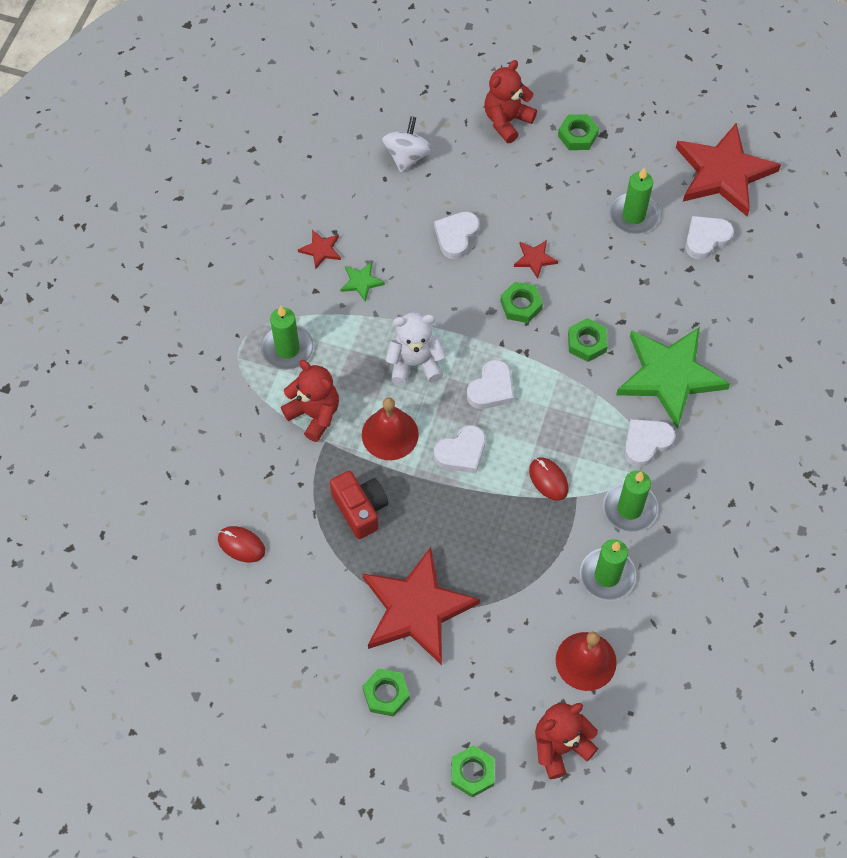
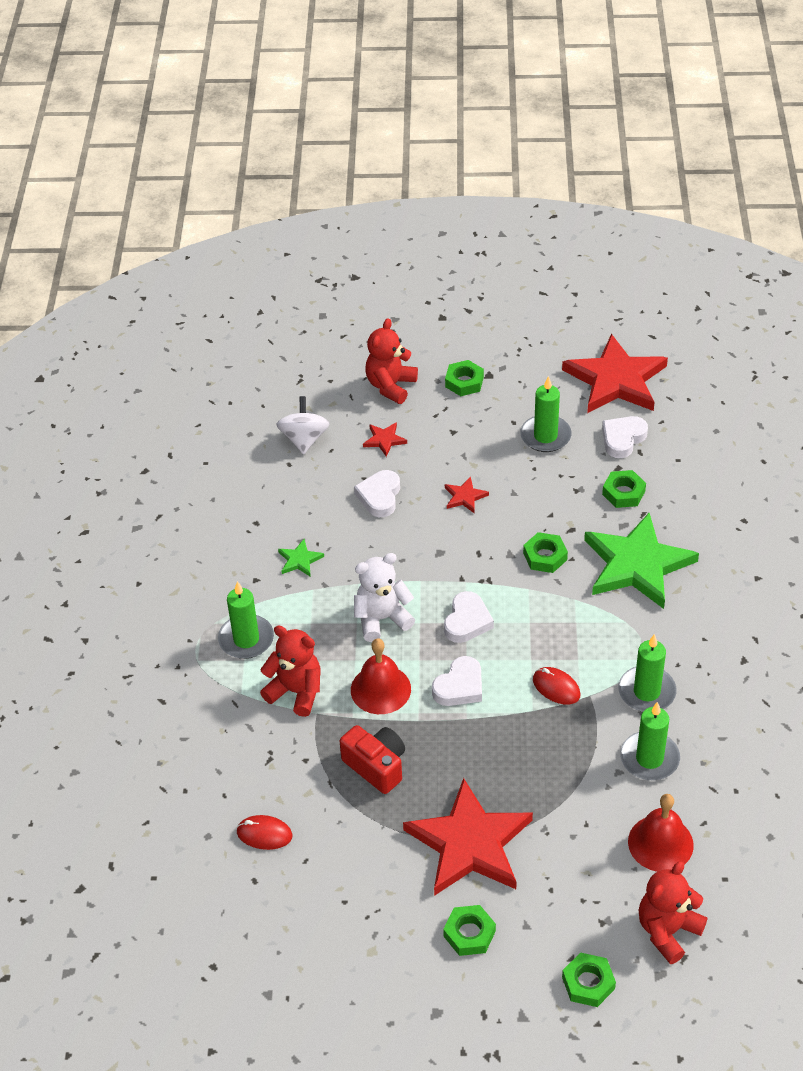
camera: 15 degrees left, 15 degrees down
red star [298,230,341,269] -> red star moved to [363,422,407,457]
green nut [500,282,543,323] -> green nut moved to [602,470,646,508]
white heart [624,419,675,467] -> none

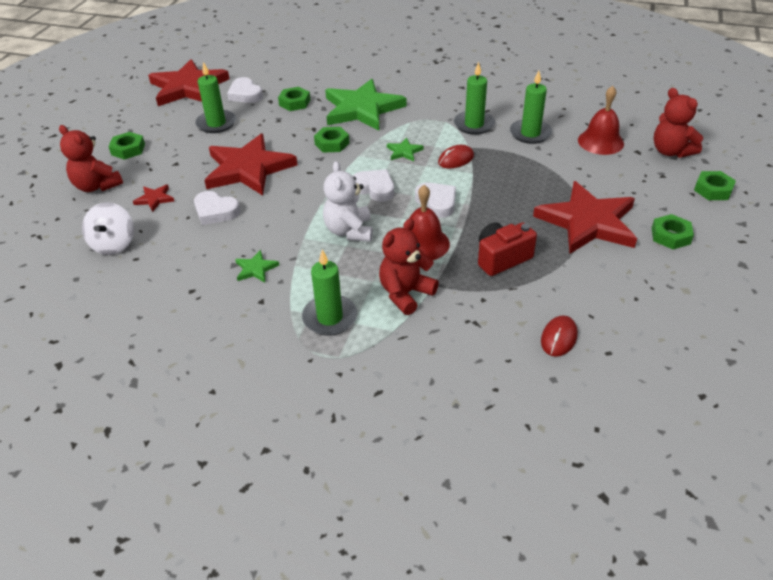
camera: 75 degrees left, 5 degrees down
white spinning top [276,396,330,455] -> white spinning top turned 105 degrees counterclockwise [82,202,134,255]
red star [445,476,489,514] -> red star [204,134,297,196], size x2.44
none -> green star [387,138,424,161]

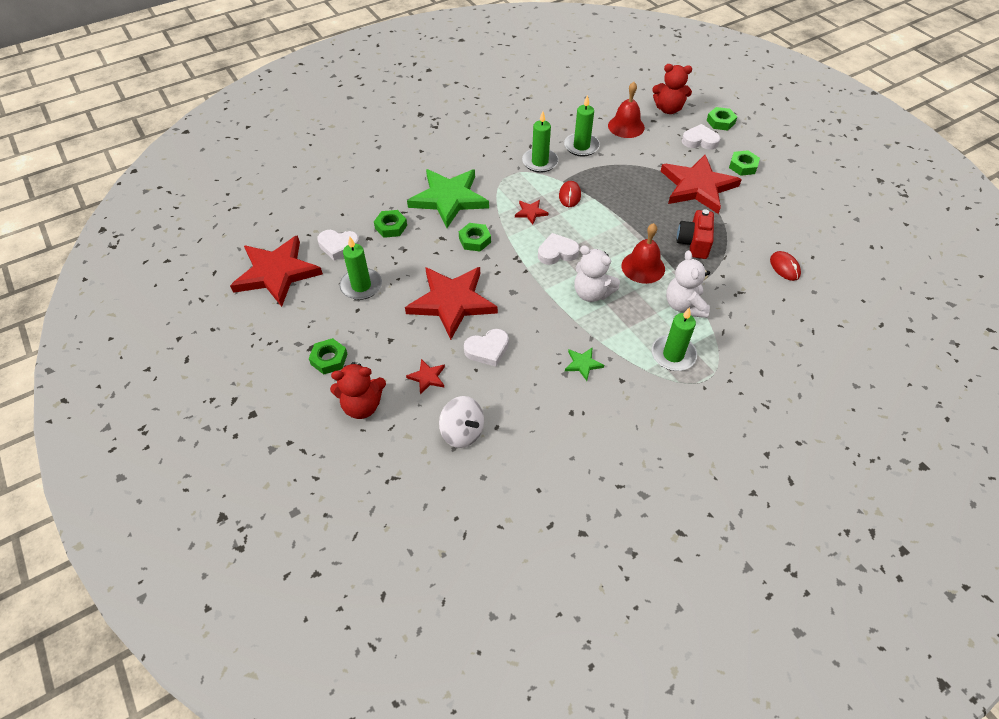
camera: 50 degrees left, 10 degrees up
red teddy bear [379,219,439,315] -> white teddy bear [666,250,710,318]
green star [387,138,424,161] -> red star [515,200,548,225]
white heart [415,182,456,218] -> white heart moved to [682,124,720,150]

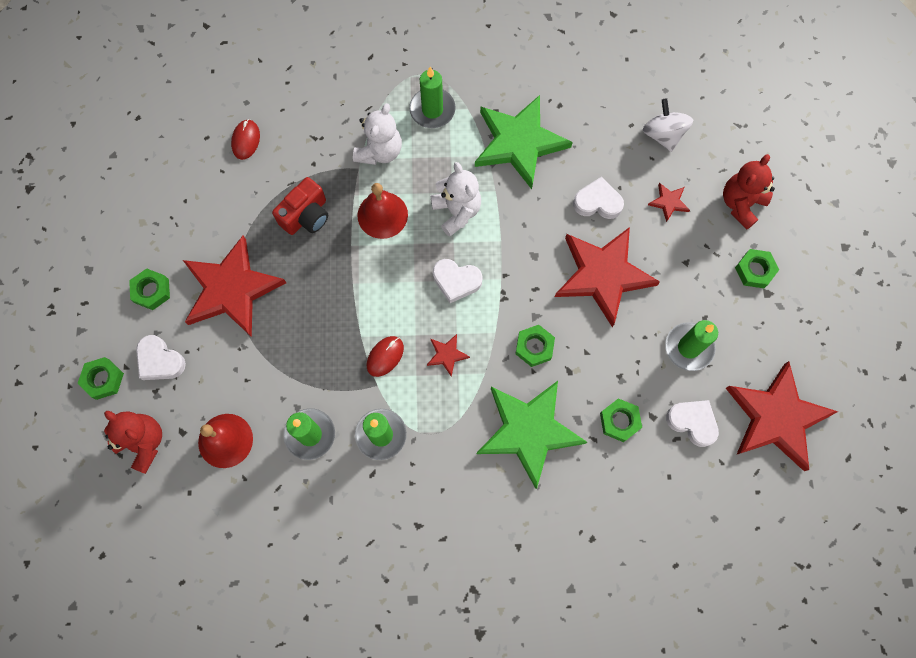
camera: 150 degrees left, 20 degrees up
red teddy bear [330,362,386,419] -> red teddy bear turned 75 degrees counterclockwise [723,154,775,230]
green star [565,348,604,381] -> green star [475,95,573,189], size x2.44

